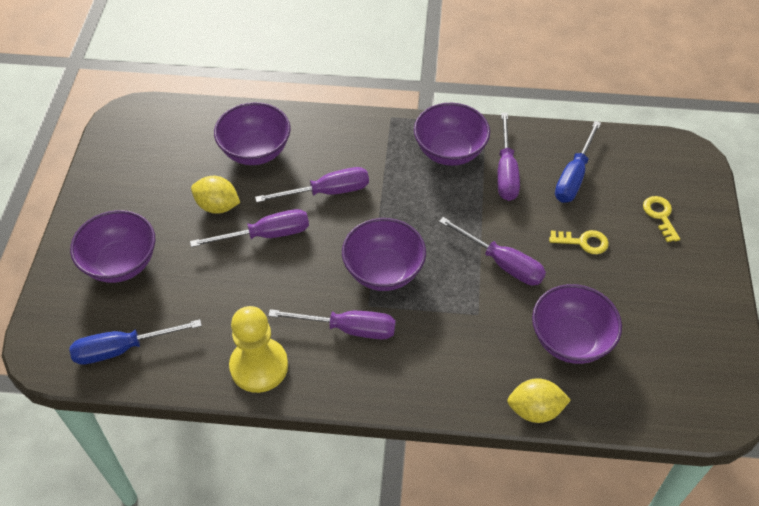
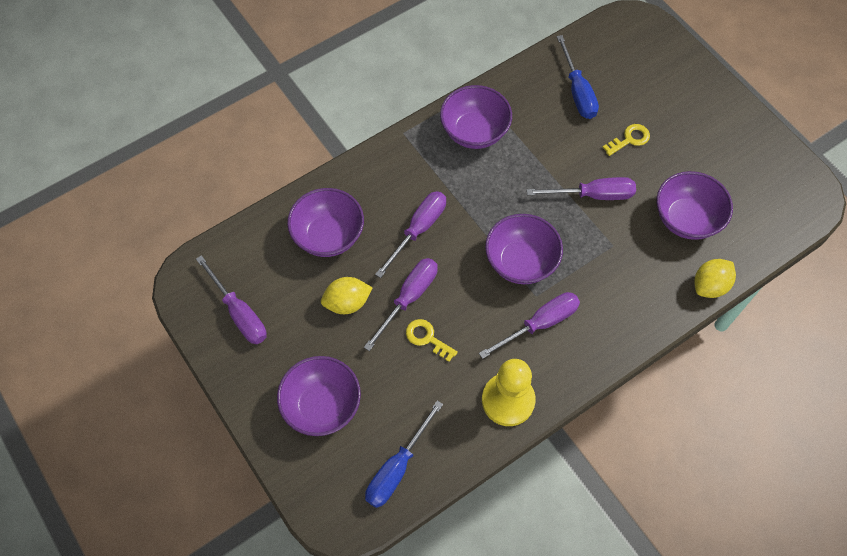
camera: 40 degrees left, 10 degrees up
purple screwdriver [497,113,520,201] -> purple screwdriver moved to [196,255,267,344]
yellow key [643,196,680,242] -> yellow key moved to [406,319,458,362]

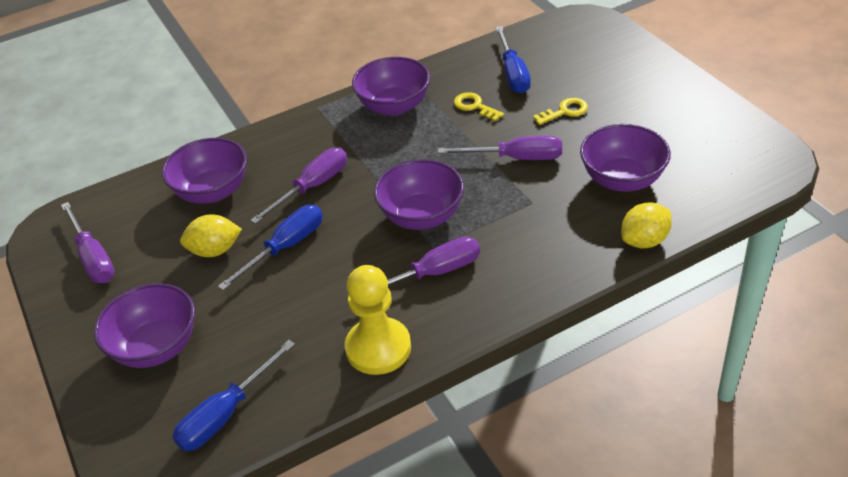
camera: 10 degrees right, 20 degrees down
purple screwdriver [364,258,438,351] -> blue screwdriver [218,205,323,291]
yellow key [406,319,458,362] -> yellow key moved to [454,92,504,121]

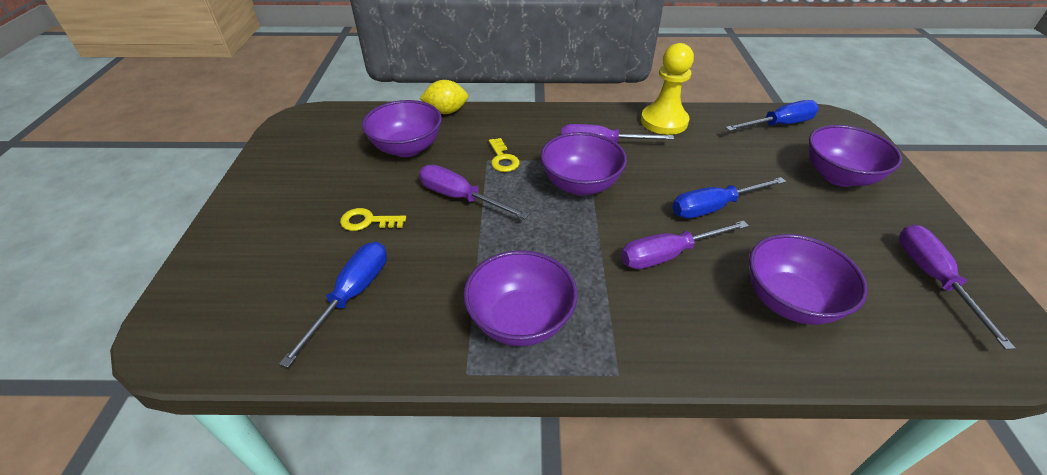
camera: 155 degrees left, 0 degrees up
yellow lemon [180,214,242,257] -> none
yellow key [454,92,504,121] -> yellow key moved to [489,138,520,172]

